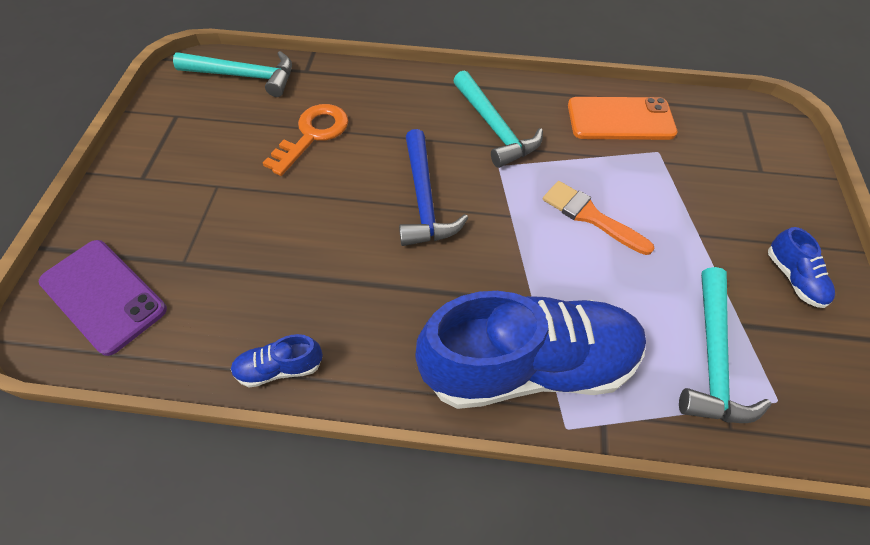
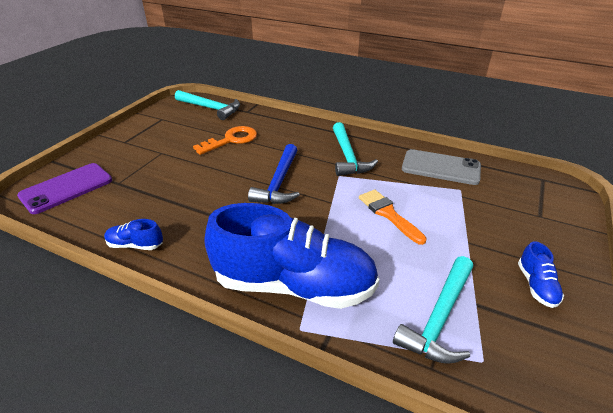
camera: 20 degrees right, 20 degrees down
purple phone [39,240,167,356] -> purple phone turned 75 degrees clockwise [17,163,112,214]
orange phone [568,97,678,140] -> grey phone [402,149,481,185]

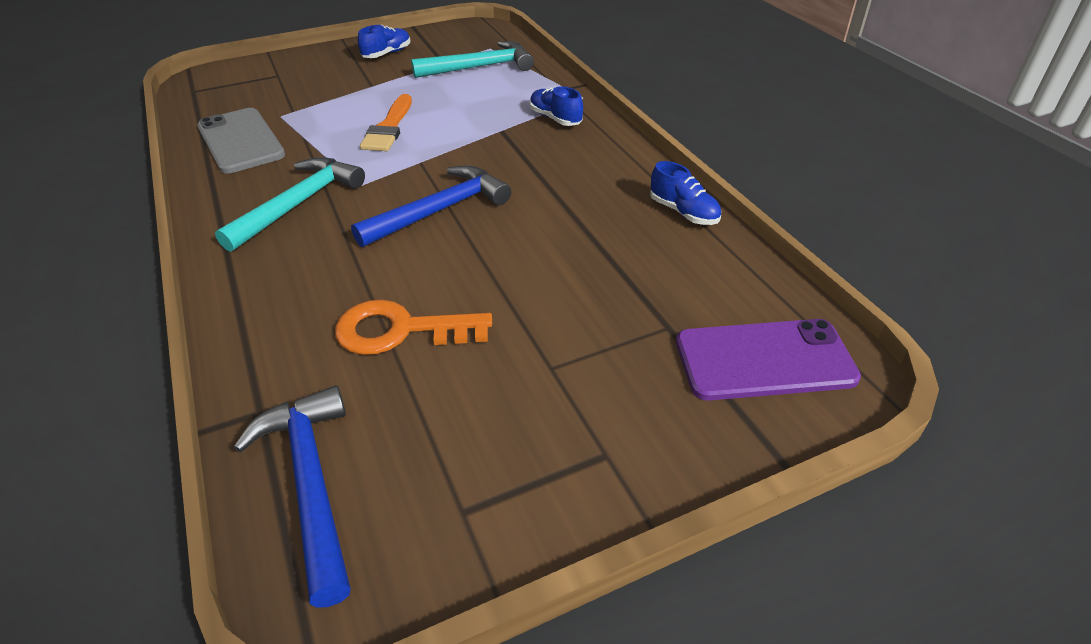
camera: 140 degrees left, 5 degrees up
turquoise hammer [175,90,240,120] -> blue hammer [234,385,351,608]
blue shoe [204,203,379,309] -> blue shoe [530,86,583,126], size x0.40

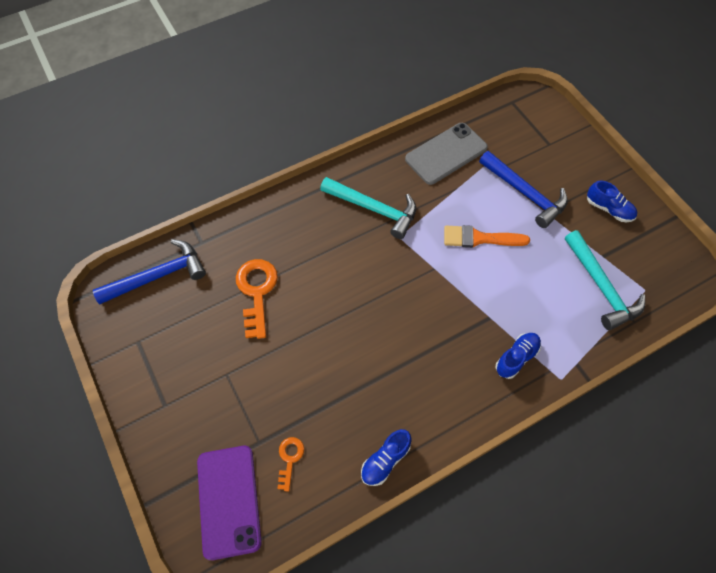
camera: 85 degrees right, 20 degrees up
blue hammer [351,166,511,247] -> blue hammer moved to [479,151,568,228]
none -> orange key [277,437,304,492]

